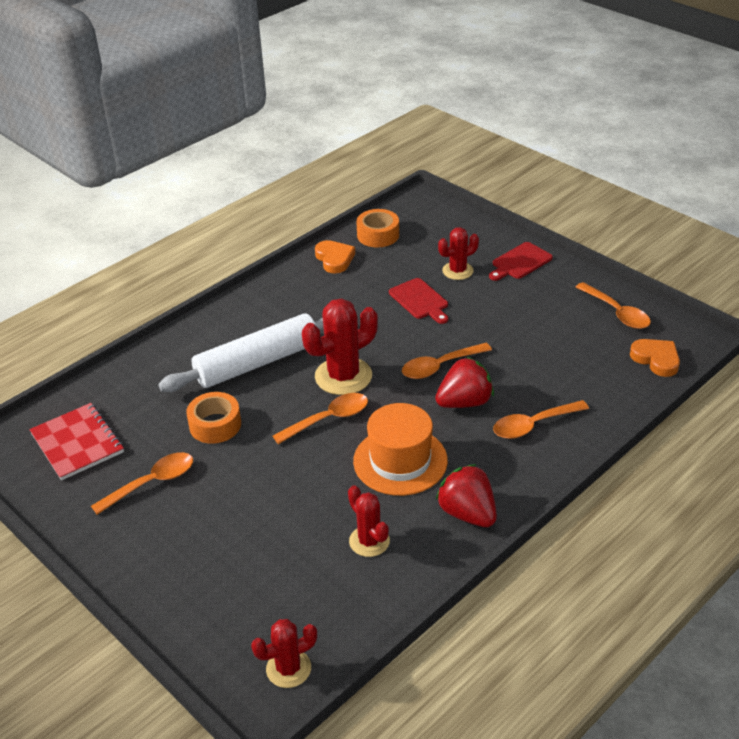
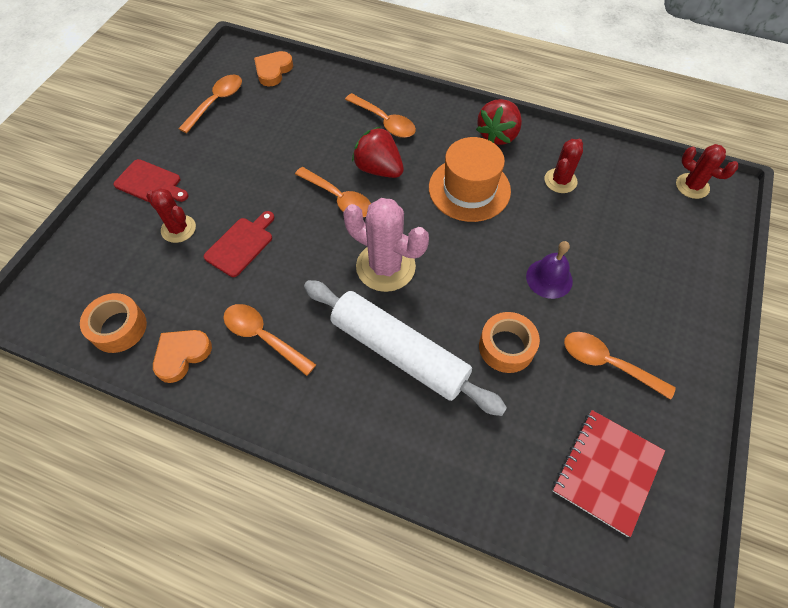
camera: 115 degrees left, 20 degrees up
orange spoon [273,393,368,444] -> orange spoon moved to [223,304,316,376]
red cactus [302,298,378,395] -> pink cactus [343,198,429,292]
none -> purple bell [526,241,573,299]

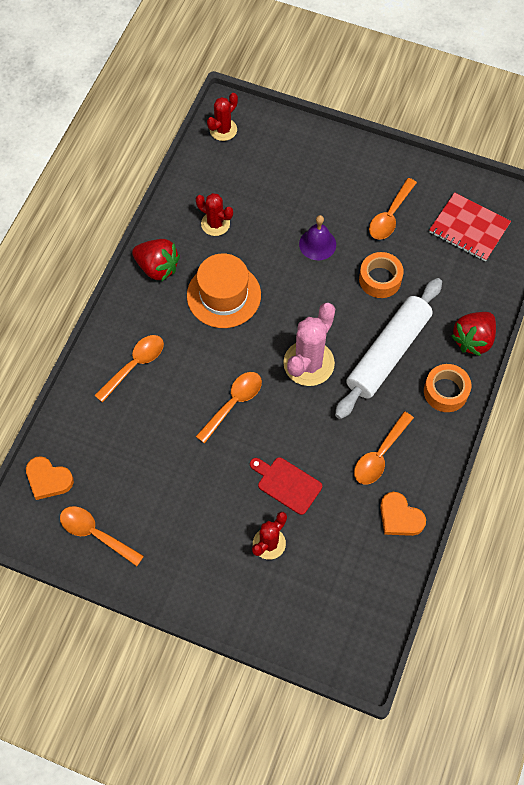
camera: 90 degrees left, 5 degrees up
orange tape [80,293,147,353] -> orange tape moved to [424,364,471,412]
red cutting board [113,159,189,203] -> none
red strawberry [352,126,404,178] -> red strawberry moved to [451,312,496,356]

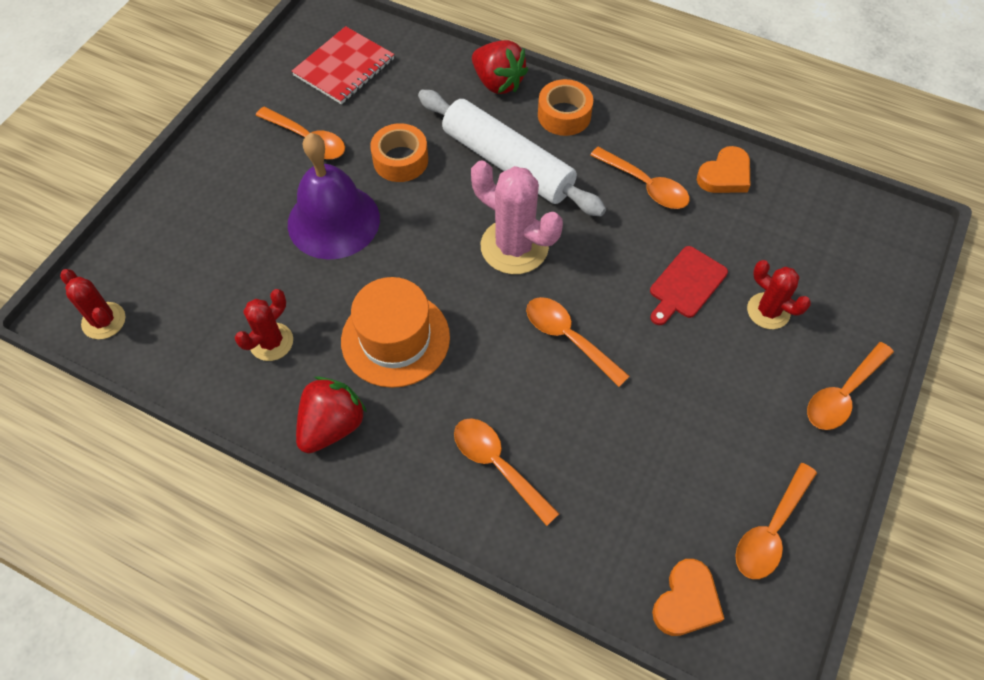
camera: 85 degrees left, 5 degrees down
purple bell [299,215,336,260] -> purple bell [288,133,380,260], size x1.79
none -> orange spoon [807,342,894,430]

